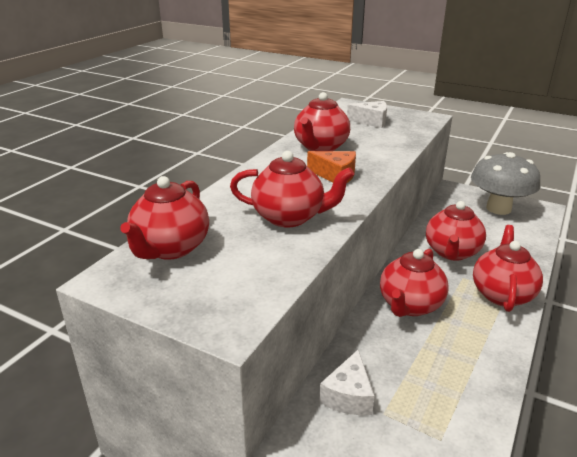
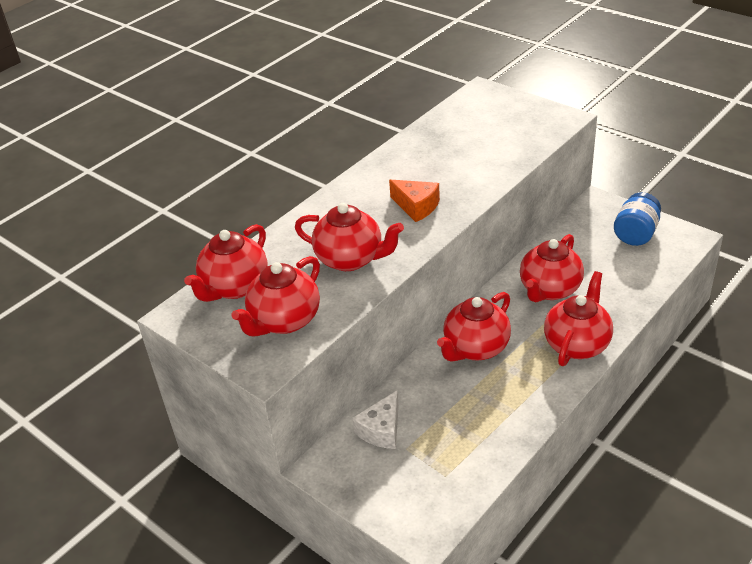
camera: 15 degrees right, 10 degrees up
red teapot [294,92,350,151] -> red teapot moved to [232,256,320,337]
white cheese [347,101,387,128] -> none
grey mushroom [471,152,540,215] -> blue jar [614,192,661,246]

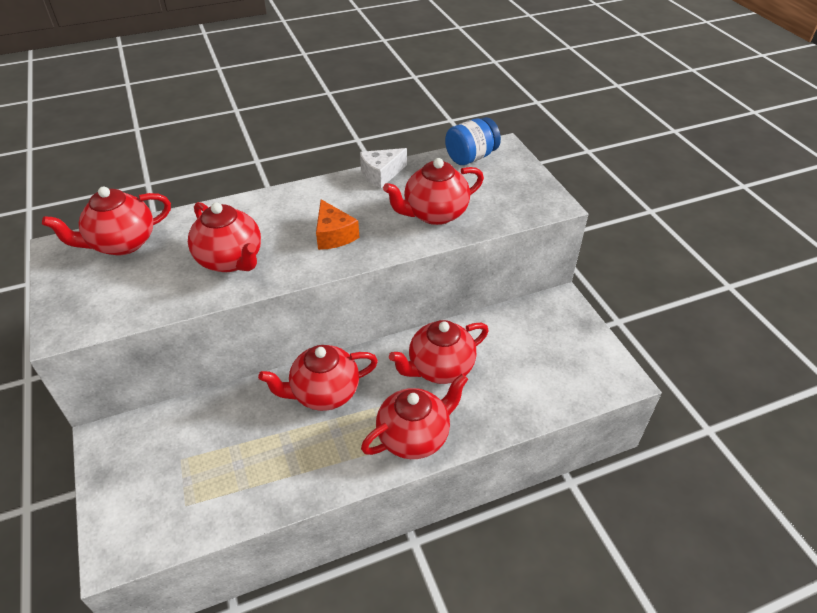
camera: 25 degrees right, 5 degrees up
red teapot [232,256,320,337] -> red teapot moved to [383,158,484,225]
white cheese [352,391,399,449] -> white cheese moved to [360,148,407,188]
blue jar [614,192,661,246] -> blue jar moved to [445,117,501,165]

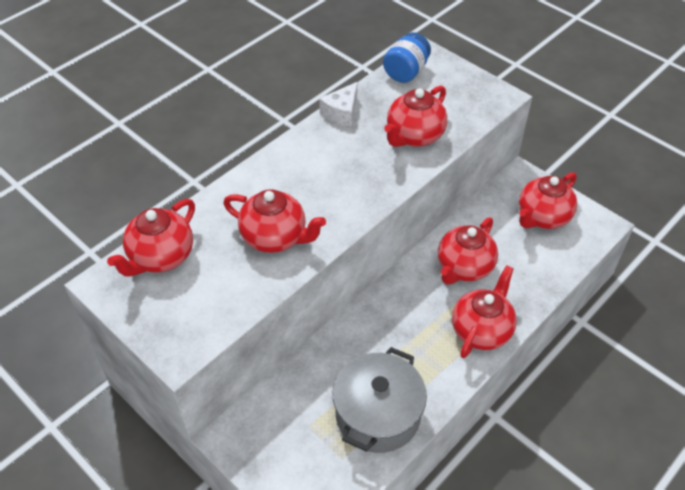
camera: 25 degrees left, 5 degrees up
red teapot [258,345,378,411] -> red teapot moved to [519,172,577,229]
orange cheese [316,199,359,250] -> none
none -> grey pot [333,347,427,453]

